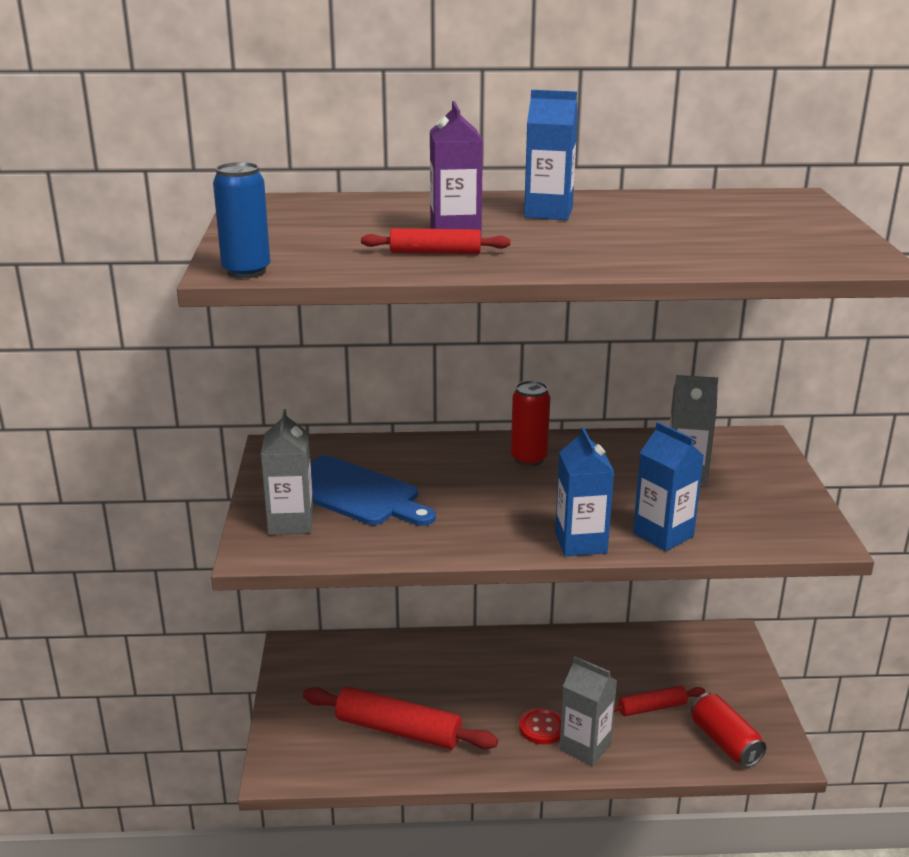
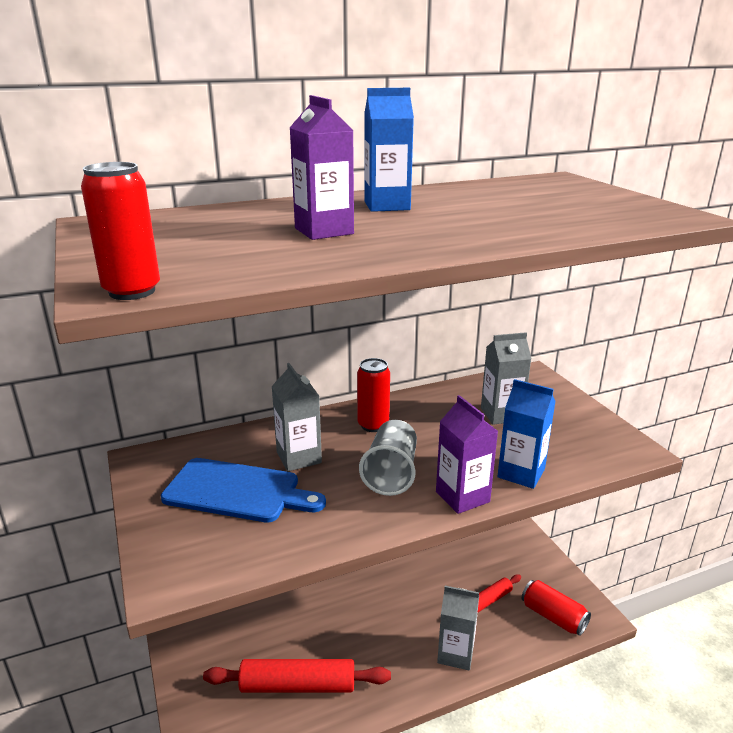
camera: 20 degrees left, 0 degrees up
blue can [213,162,270,278] -> red can [81,162,160,300]
grey carton [261,409,314,535] -> grey carton moved to [271,363,322,471]
red rolling pin [361,228,510,254] -> none
red button [519,708,561,744] -> none
blue carton [555,427,614,556] -> purple carton [436,395,498,514]
none -> grey cup [359,420,417,496]

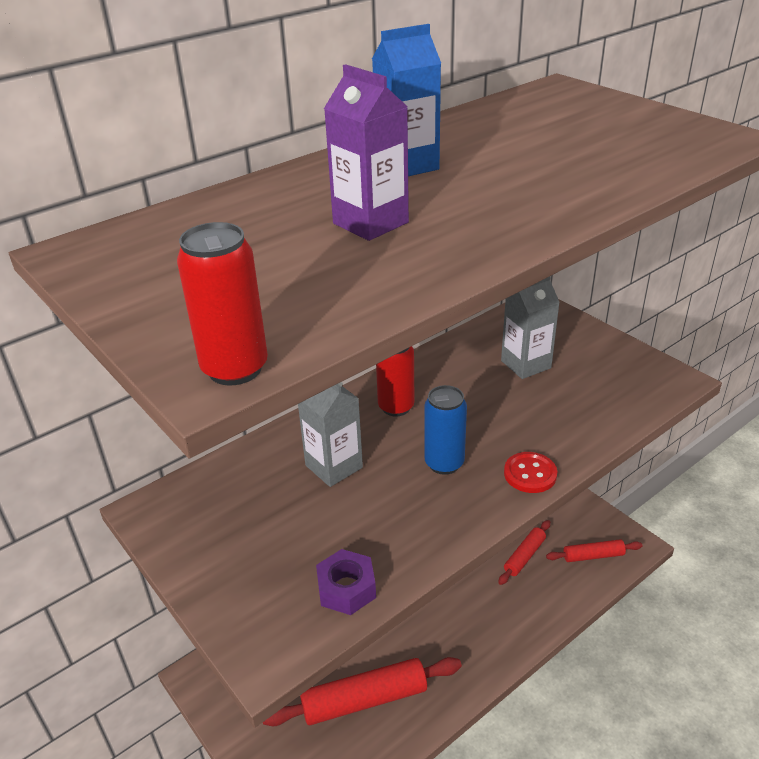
camera: 15 degrees left, 10 degrees up
blue cutting board [161,458,326,523] -> none
grey cup [359,420,417,496] -> blue can [424,385,467,475]
purple carton [436,395,498,514] -> red button [504,452,557,493]
grey carton [437,586,479,671] -> none
blue carton [497,379,556,489] -> none
red can [522,580,591,636] -> red rolling pin [546,539,643,562]
none -> purple nut [316,549,376,615]

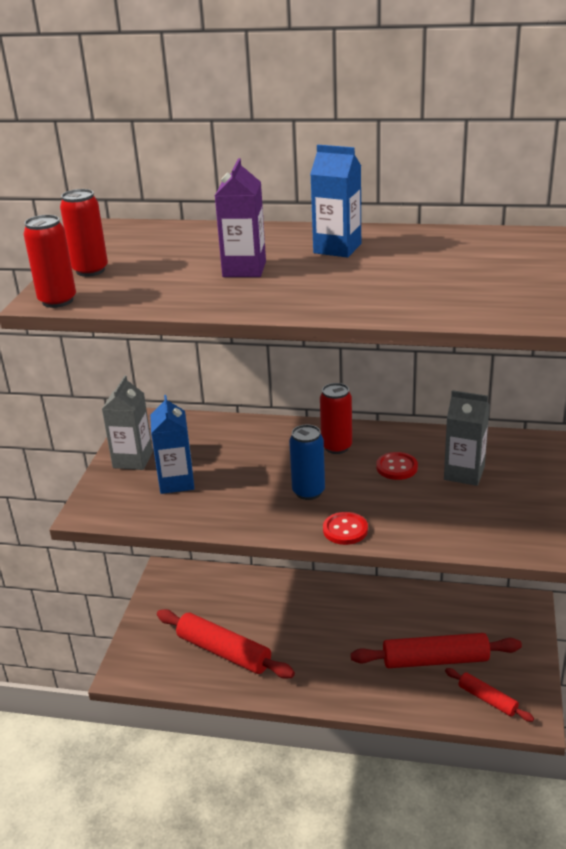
camera: 50 degrees right, 5 degrees down
grey carton [298,382,363,487] -> grey carton moved to [102,375,153,470]
purple nut [316,549,376,615] -> none
red rolling pin [498,520,550,585] -> red rolling pin [351,633,522,668], size x1.78
none -> red can [60,189,108,277]
none -> blue carton [150,395,194,494]
none -> red button [376,452,418,480]

